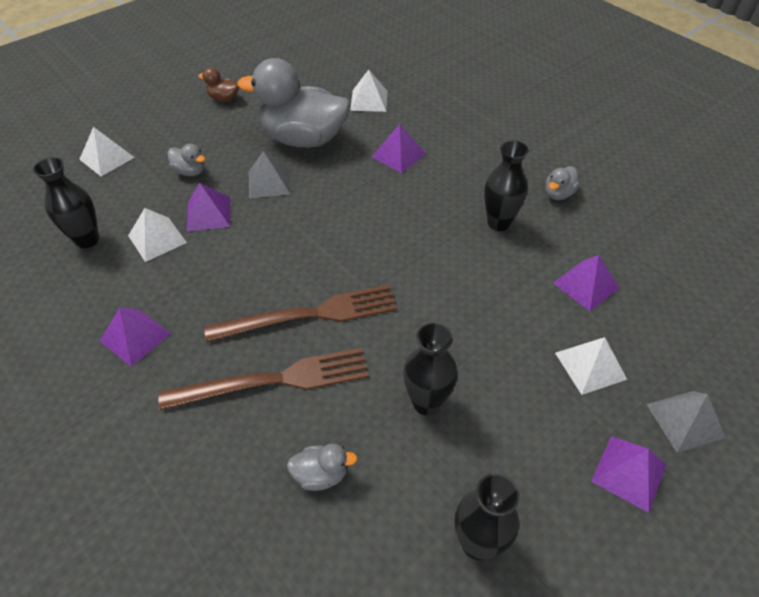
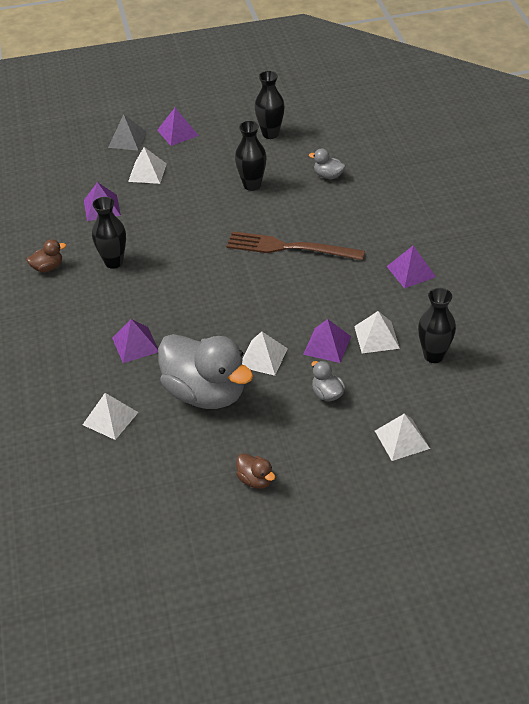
camera: 150 degrees left, 5 degrees down
brown fork [158,348,369,410] -> none
grey pyramid [249,151,290,198] -> white pyramid [242,331,288,376]
grey duck [545,166,580,200] -> brown duck [26,239,66,272]

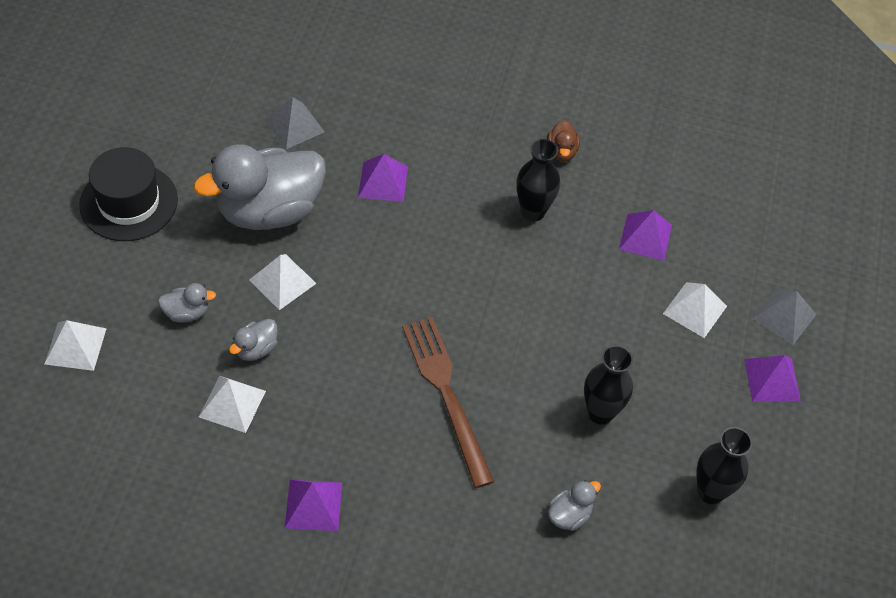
camera: 110 degrees right, 10 degrees up
white pyramid [83,393,139,440] -> grey pyramid [265,97,325,149]
brown fork [227,231,365,260] -> brown fork turned 60 degrees counterclockwise [402,317,494,488]
brown duck [236,453,275,489] -> black hat [79,147,178,241]
purple pyramid [303,319,351,363] -> grey duck [229,319,278,361]
black vase [418,288,456,363] -> none

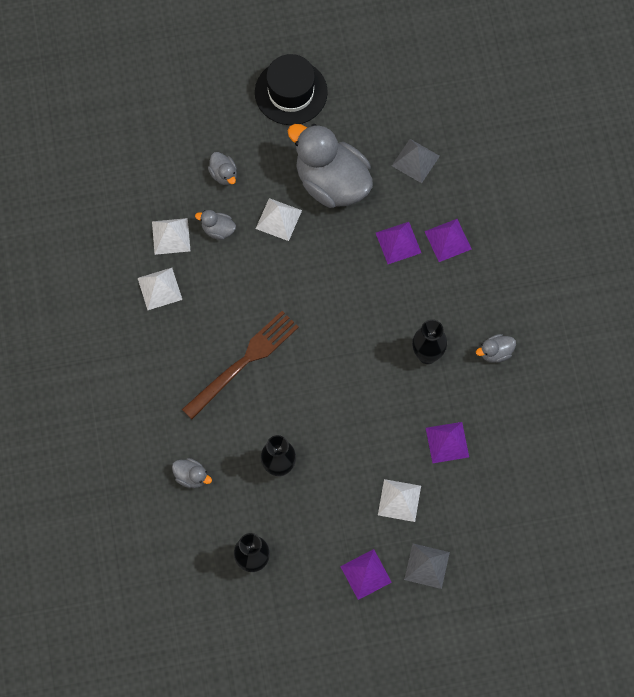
camera: 70 degrees right, 15 degrees up
white pyramid [44,320,107,371] -> white pyramid moved to [138,268,182,310]
purple pyramid [285,480,342,531] -> purple pyramid moved to [424,219,472,262]
brown duck [547,120,580,162] -> grey duck [476,334,516,363]

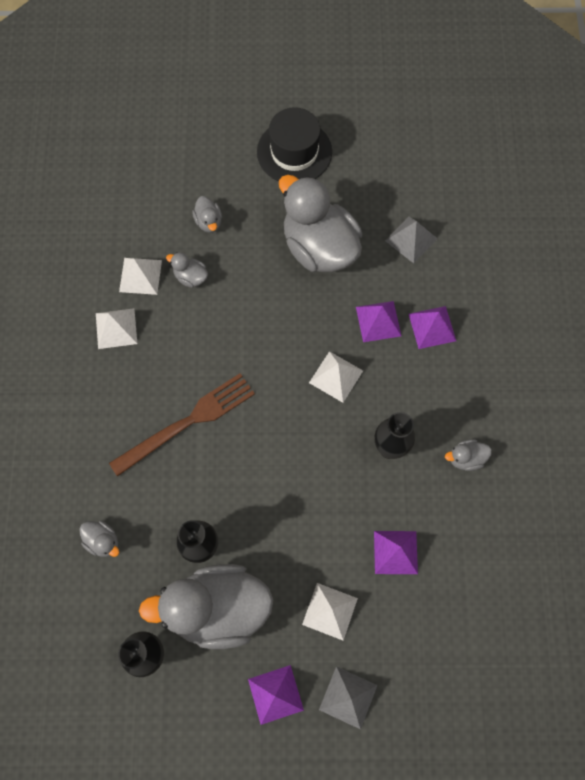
camera: 10 degrees right, 0 degrees up
white pyramid [256,198,302,241] -> white pyramid moved to [309,351,363,403]
none -> grey duck [139,564,274,649]

